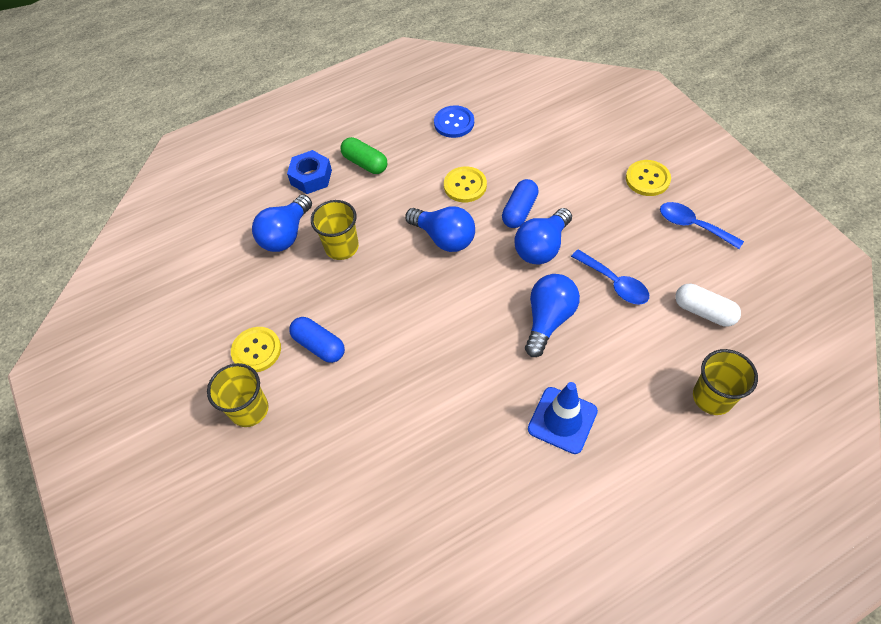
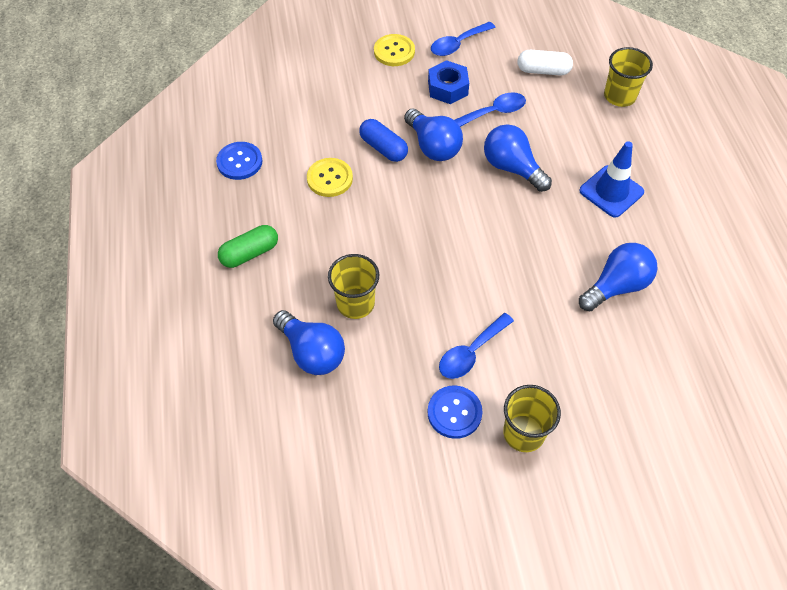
camera: 75 degrees left, 0 degrees up
yellow button [231,327,281,372] -> blue button [428,385,483,439]
blue nut [287,150,332,194] -> blue nut moved to [428,60,469,104]
blue capsule [289,317,345,363] -> blue spoon [439,313,514,379]
blue light bulb [405,206,475,252] -> blue light bulb moved to [579,243,657,311]
white capsule [675,284,741,327] -> white capsule turned 45 degrees clockwise [518,50,573,76]

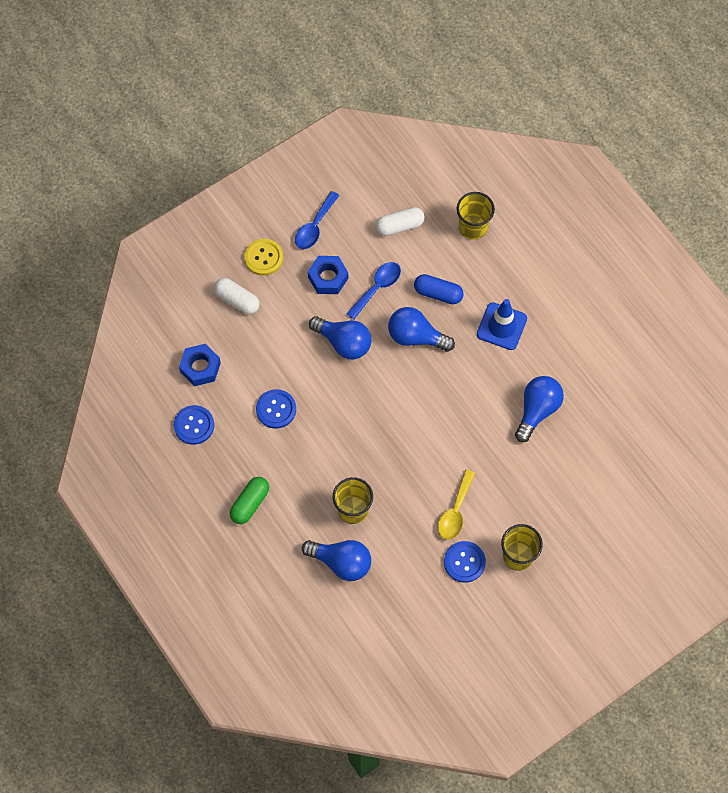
camera: 25 degrees left, 10 degrees up
yellow button [307,158,353,197] -> blue button [256,389,296,429]
blue capsule [359,119,408,162] -> blue capsule moved to [414,274,464,304]
blue spoon [439,313,514,379] -> yellow spoon [438,469,475,540]
none -> blue nut [179,344,221,386]
none -> white capsule [214,278,260,314]

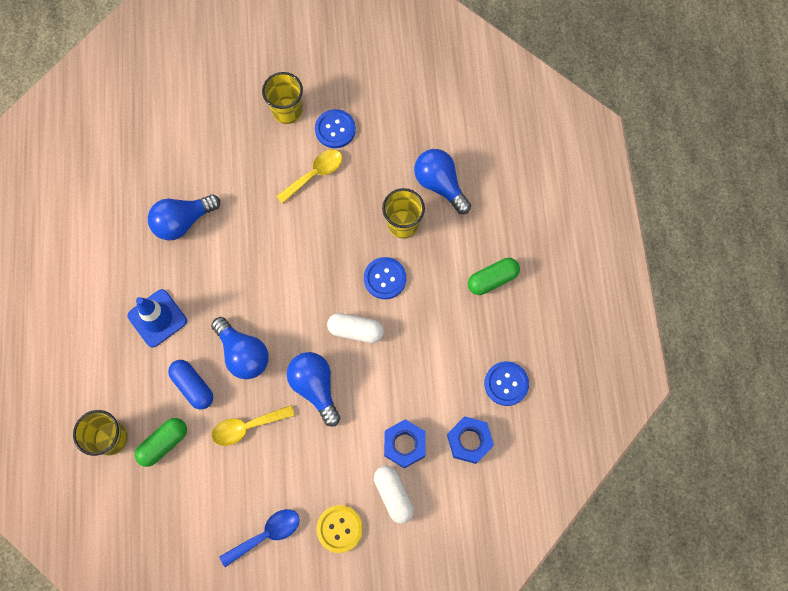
camera: 150 degrees left, 5 degrees up
blue button [256,389,296,429] -> blue button moved to [364,257,406,299]
blue nut [308,256,348,294] -> blue nut moved to [384,419,426,469]
blue spoon [346,262,401,319] -> yellow spoon [211,405,295,446]
white capsule [376,207,425,236] -> white capsule moved to [327,313,384,343]
none -> green capsule [135,418,187,467]

